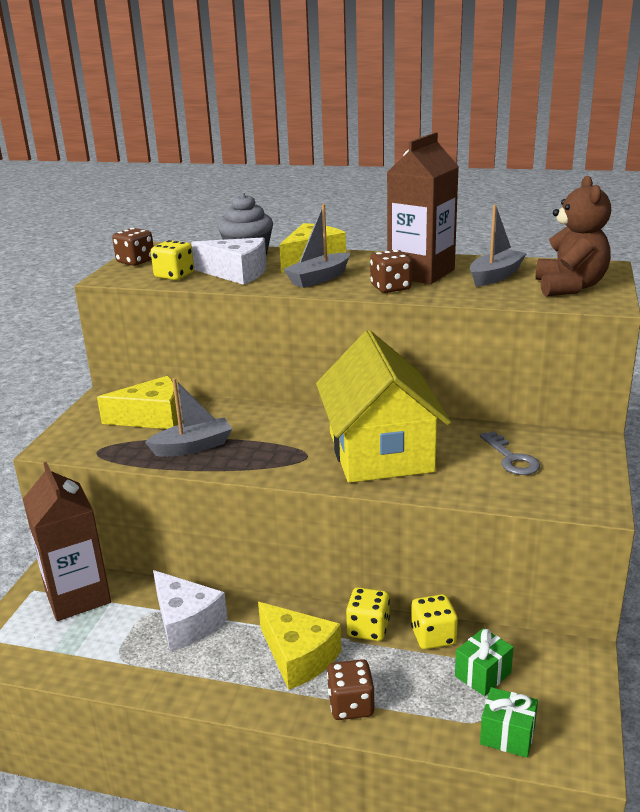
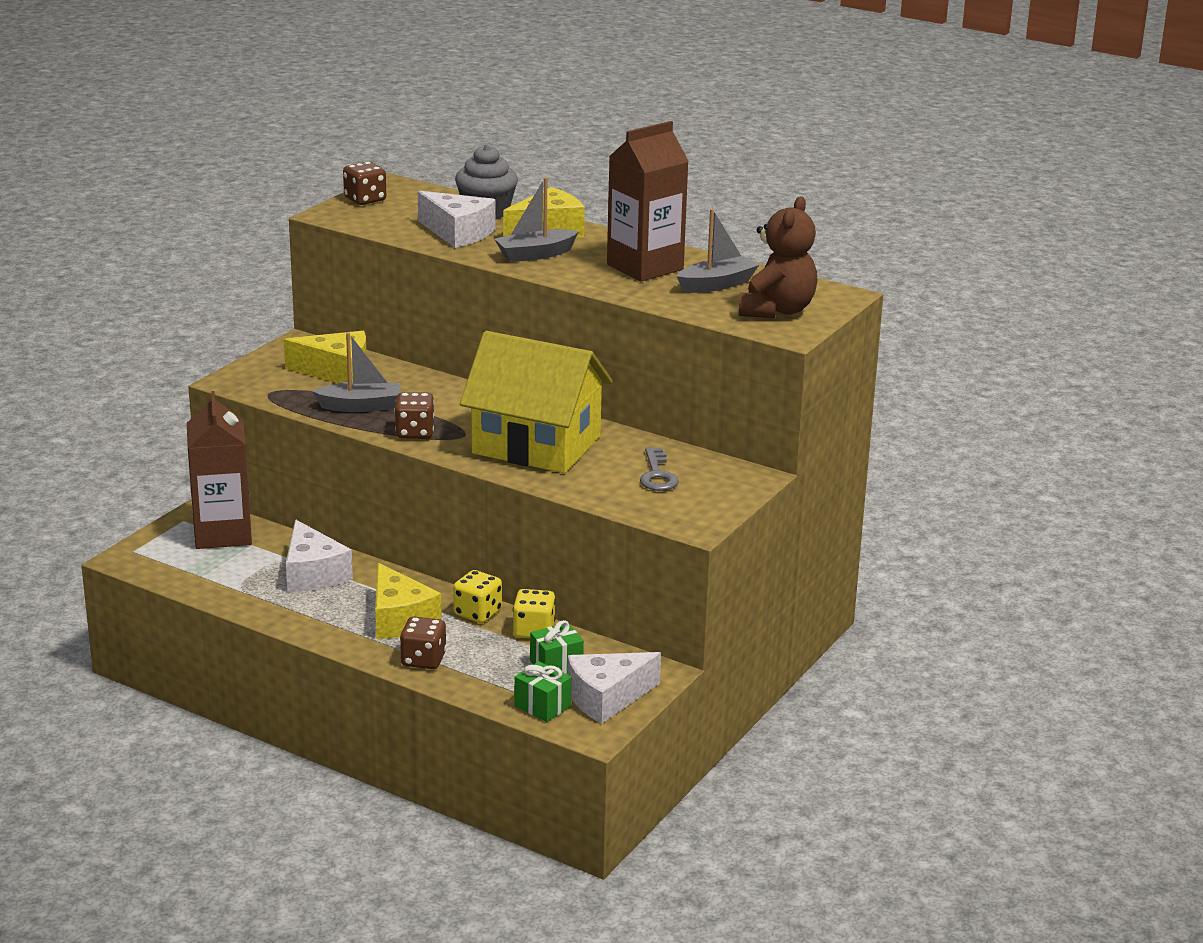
camera: 15 degrees right, 0 degrees up
yellow dice [151,240,194,280] -> none
yellow house [316,330,451,483] -> yellow house turned 75 degrees counterclockwise [460,331,612,473]
brown dice [370,250,412,293] -> brown dice moved to [394,392,434,439]
none -> white cheese [567,652,661,724]

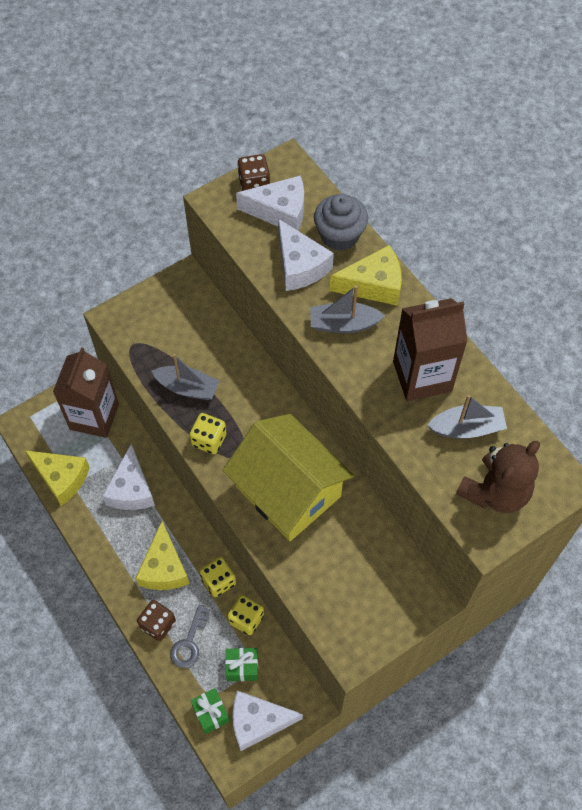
camera: 25 degrees right, 35 degrees up
yellow cheese [284,331,367,383] -> yellow cheese moved to [25,450,90,506]
brown dice [394,392,434,439] -> yellow dice [189,413,227,454]
grey key [640,447,679,491] -> grey key moved to [170,605,210,668]
none -> white cheese [236,175,304,231]

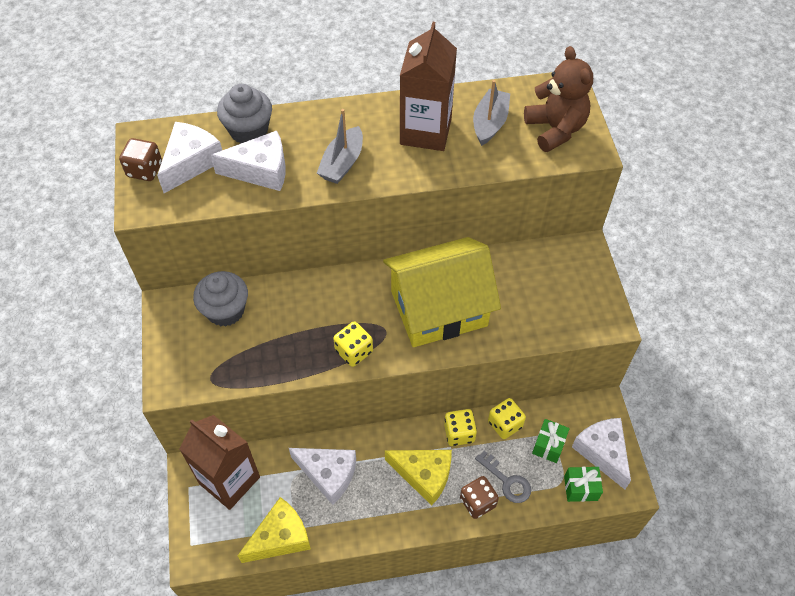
camera: 65 degrees left, 5 degrees down
grey boat [152,353,219,400] -> none
white cheese [233,691,303,751] -> white cheese turned 135 degrees clockwise [572,418,631,489]
yellow cheese [330,245,402,306] -> none
none -> grey cupcake [193,271,248,327]

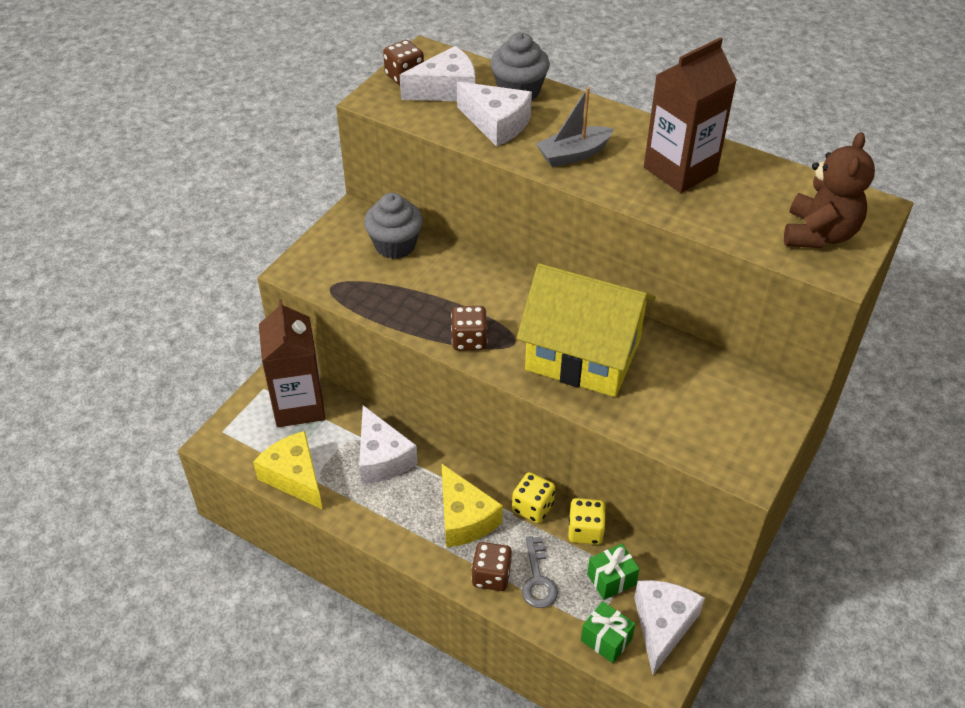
camera: 40 degrees right, 10 degrees down
yellow cheese [237,497,311,563] -> yellow cheese turned 135 degrees counterclockwise [253,431,322,509]
yellow dice [333,321,373,367] -> brown dice [451,306,487,351]
grey boat [473,80,510,146] -> none

